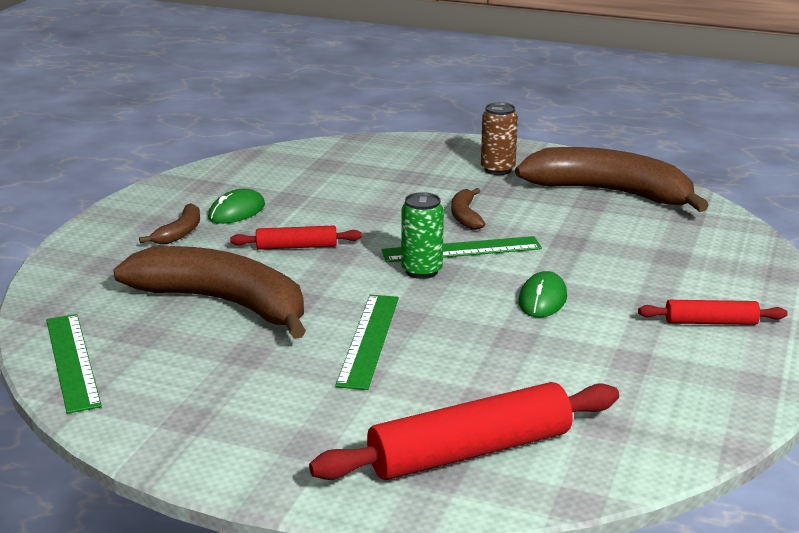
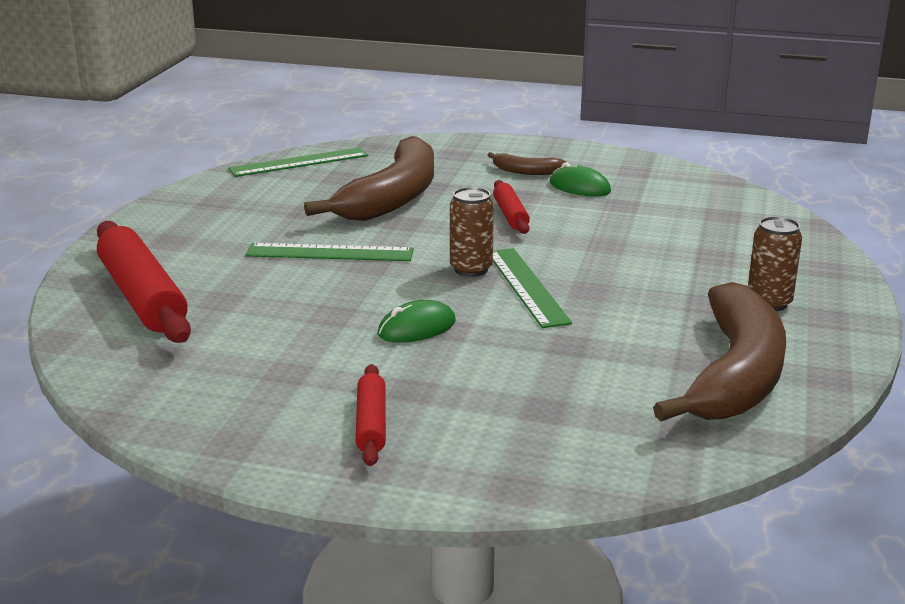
camera: 85 degrees right, 0 degrees up
green can [401,192,444,279] -> brown can [450,187,494,277]
brown banana [451,188,485,230] -> none
green mouse [519,271,567,317] -> green mouse turned 45 degrees counterclockwise [377,300,456,343]

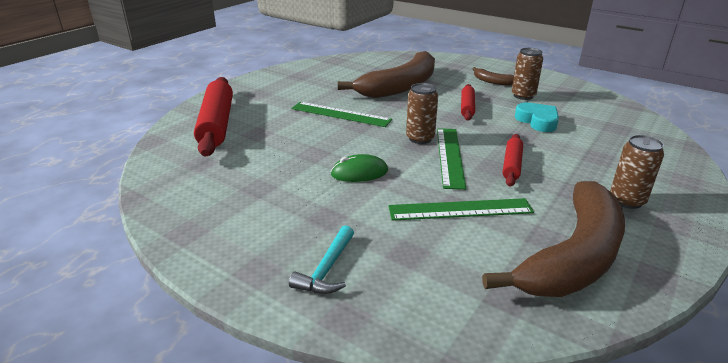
camera: 20 degrees right, 5 degrees up
green ruler [228,147,368,177] -> green ruler moved to [389,198,534,221]
red rolling pin [356,364,386,466] -> red rolling pin moved to [502,134,523,187]
green mouse [550,162,611,197] -> brown can [512,48,543,100]
none -> turquoise hammer [289,225,354,294]
none -> turquoise heart [515,102,559,132]

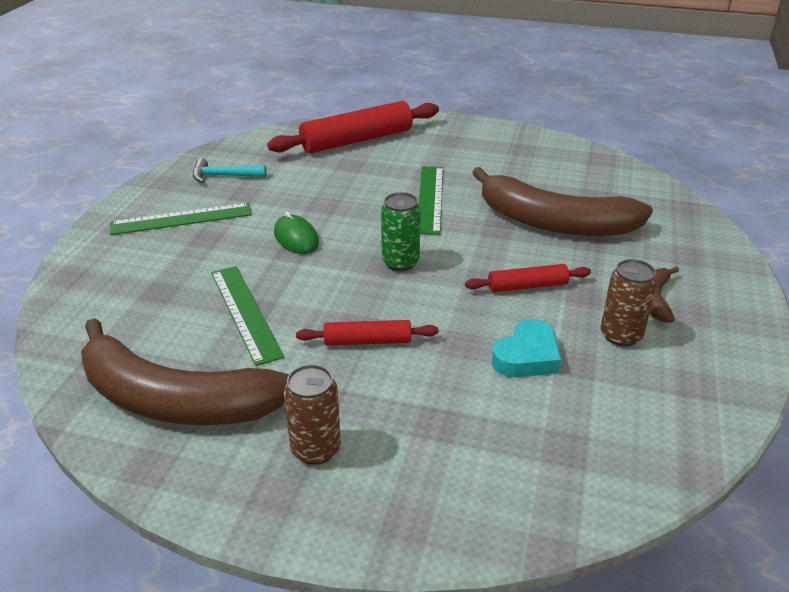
camera: 70 degrees right, 5 degrees up
turquoise hammer [289,225,354,294] -> turquoise hammer moved to [193,158,267,183]
brown can [406,83,438,144] -> green can [381,192,421,271]
green ruler [437,128,466,190] -> green ruler moved to [110,203,252,235]

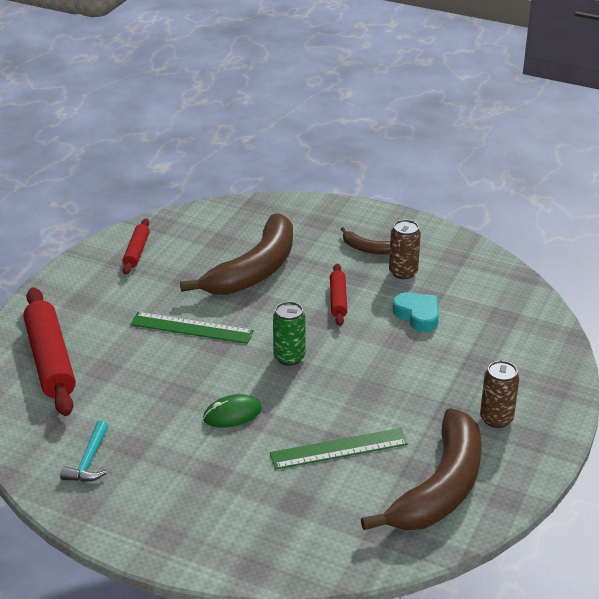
camera: 80 degrees left, 0 degrees up
green ruler [110,203,252,235] -> none
red rolling pin [296,320,438,346] -> red rolling pin moved to [123,218,150,274]

